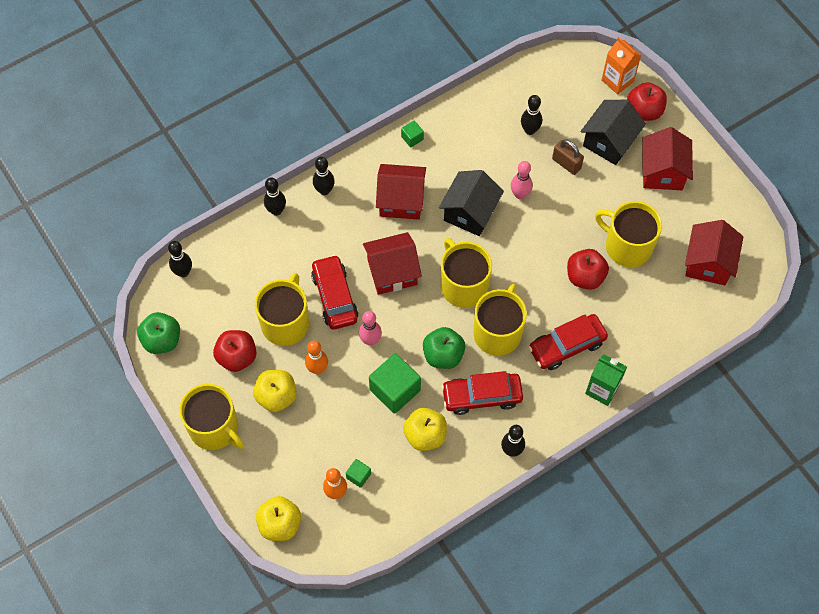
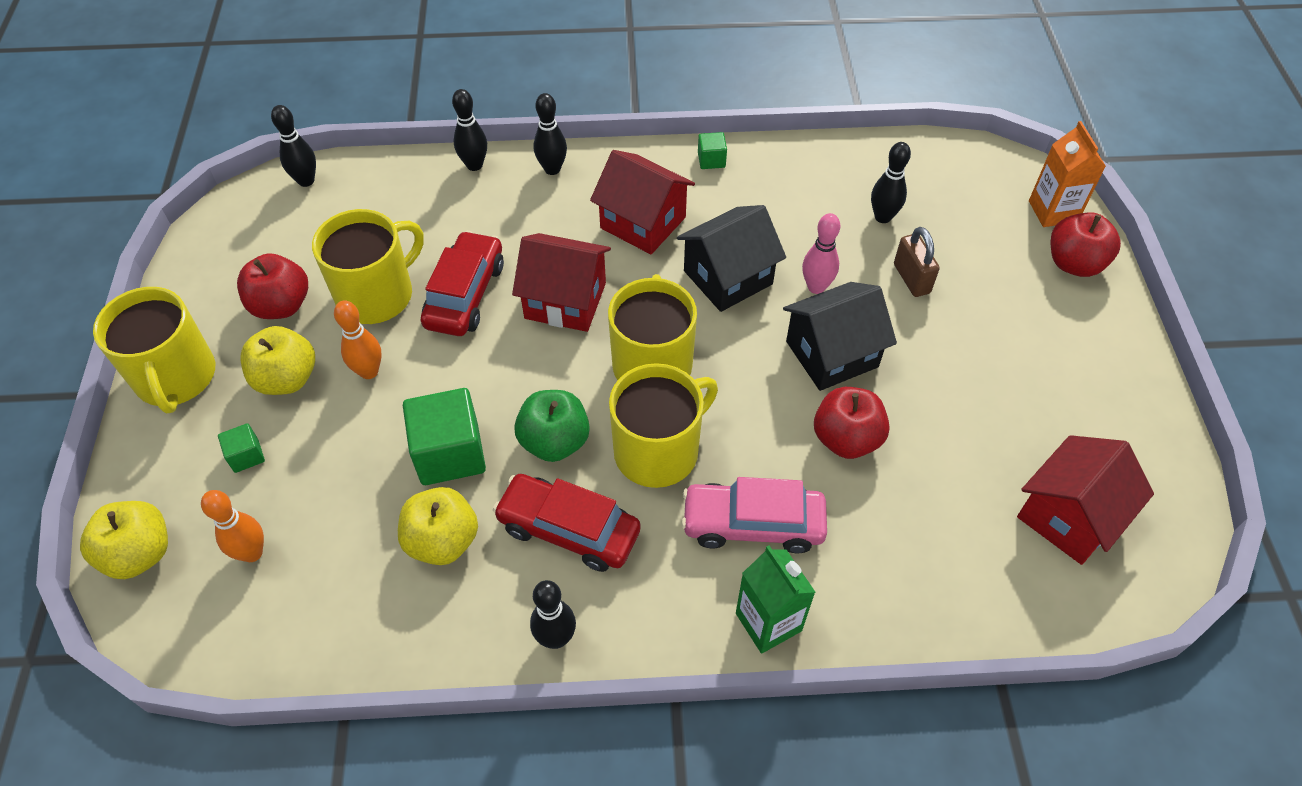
camera: 30 degrees right, 10 degrees down
green apple [137,312,180,354] -> none
green cube [346,459,371,488] -> green cube moved to [218,423,265,473]
pink bowling pin [359,311,382,346] -> none
red car [528,314,608,370] -> pink car [681,477,827,553]
black house [580,100,646,165] -> black house moved to [783,282,897,391]
yellow mug [595,201,662,267] -> none
red house [642,127,693,190] -> none

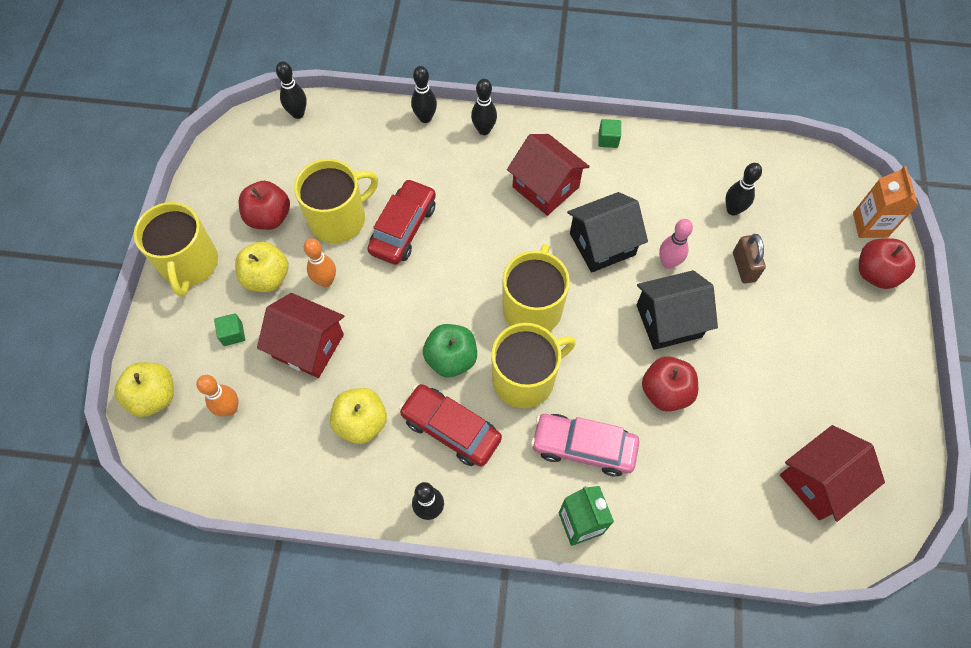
camera: 10 degrees right, 10 degrees up
green cube [403,388,486,485] -> none
red house [512,233,611,332] -> red house moved to [257,293,344,378]

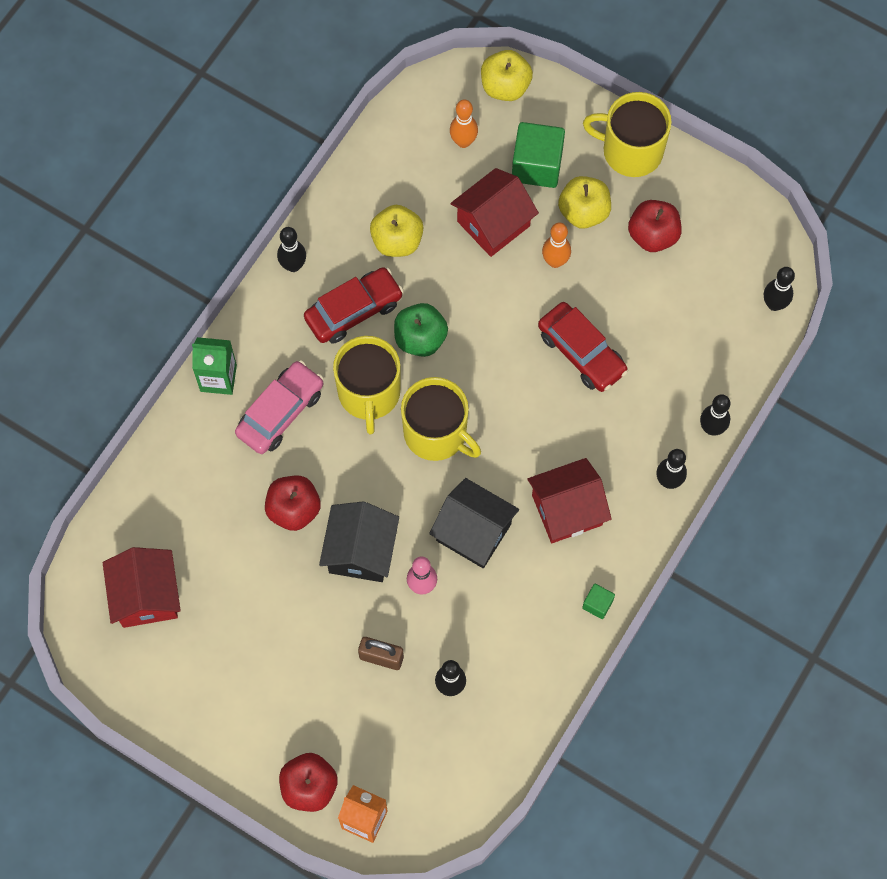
camera: 115 degrees right, 5 degrees up
green cube [214,313,245,346] -> green cube [512,122,565,188], size x2.07
yellow mug [294,159,378,243] -> none
black house [567,192,648,273] -> black house turned 60 degrees counterclockwise [429,478,519,568]

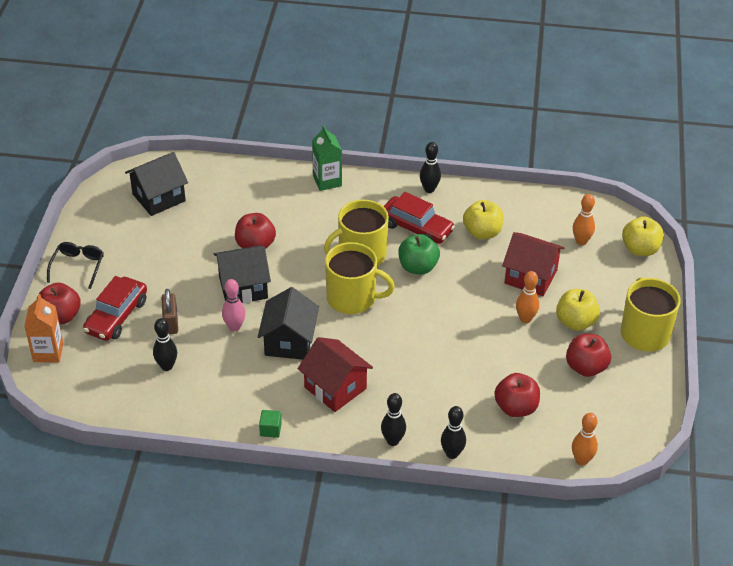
camera: 65 degrees right, 25 degrees down
red house [103,547,181,628] -> black house [125,152,188,216]
pink car [235,360,324,454] -> none
yellow mug [401,377,481,461] -> yellow mug turned 90 degrees counterclockwise [325,242,395,314]
green cube [512,122,565,188] -> none
red car [538,302,628,392] -> red car moved to [83,276,147,341]
black bowling pin [764,267,795,311] -> orange bowling pin [572,413,598,465]
none -> black glasses [47,242,104,289]
none -> red apple [494,373,540,417]

